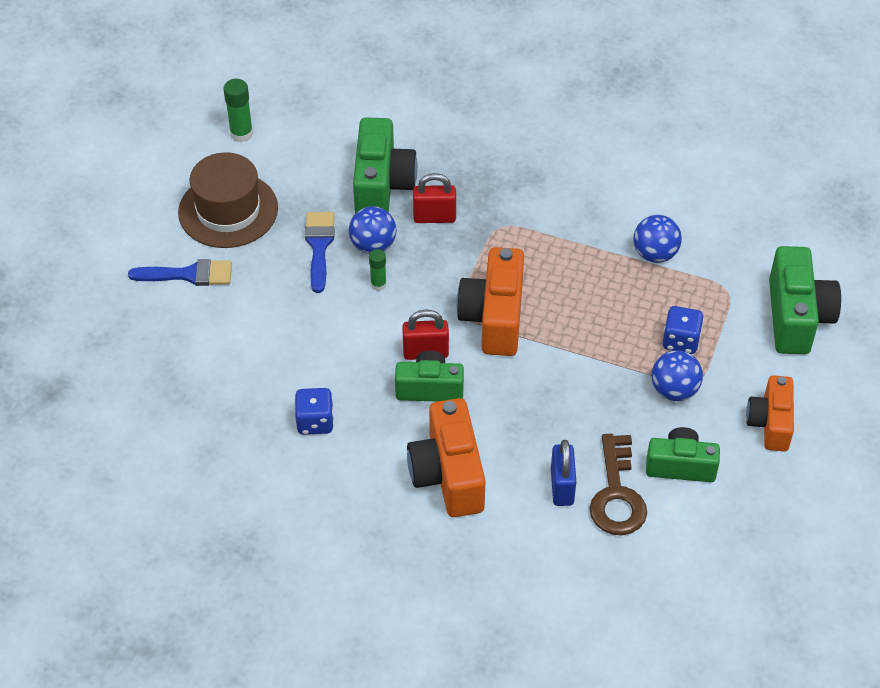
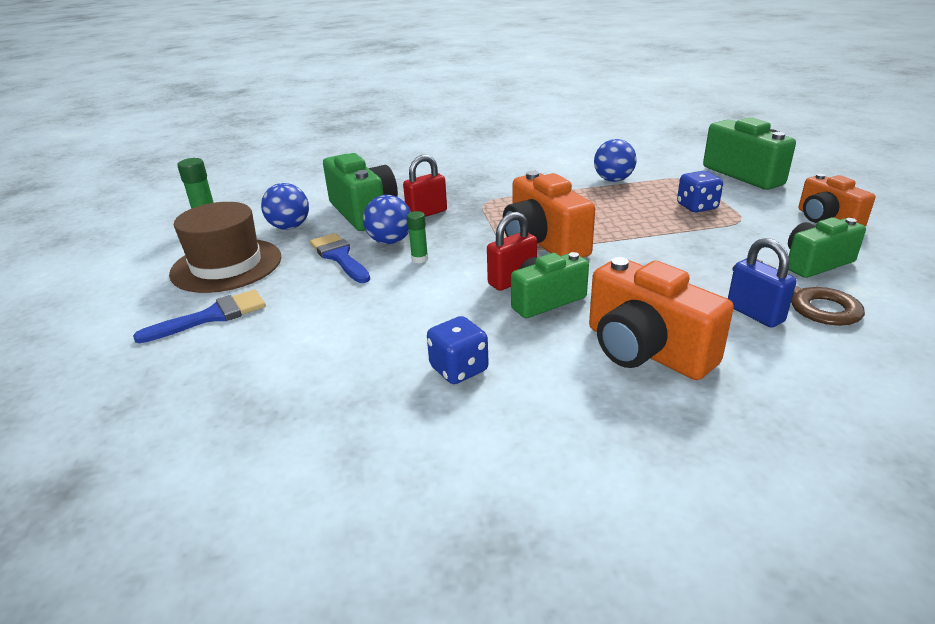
camera: 30 degrees left, 20 degrees down
blue ball [652,350,703,401] -> blue ball moved to [261,183,309,230]

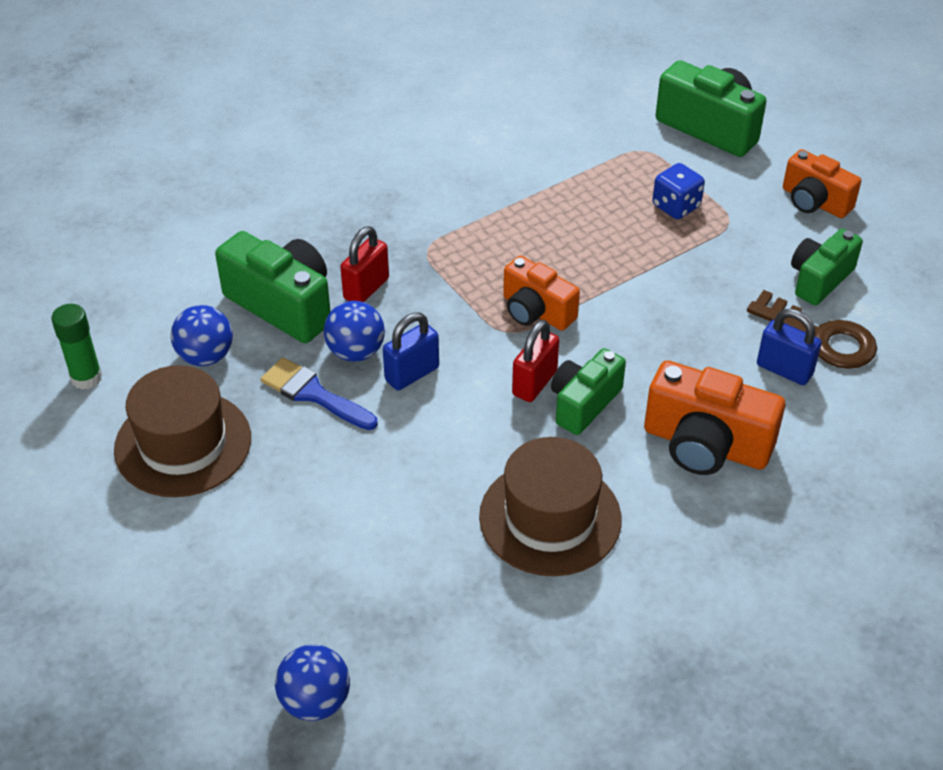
camera: 25 degrees left, 15 degrees up
blue brush [133,289,266,343] -> none
green glue stick [407,211,428,263] -> blue padlock [383,312,439,391]
blue dice [427,316,489,384] -> brown hat [479,437,622,576]
orange camera [503,171,595,257] -> orange camera [503,256,580,331], size x0.66
blue ball [594,139,637,182] -> blue ball moved to [275,645,350,721]

